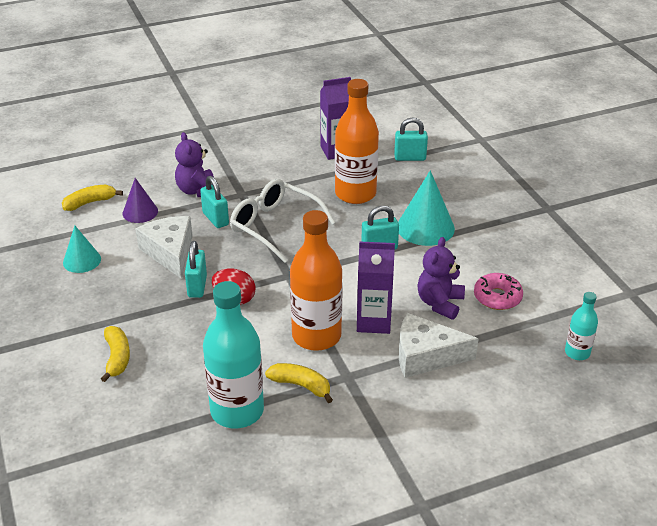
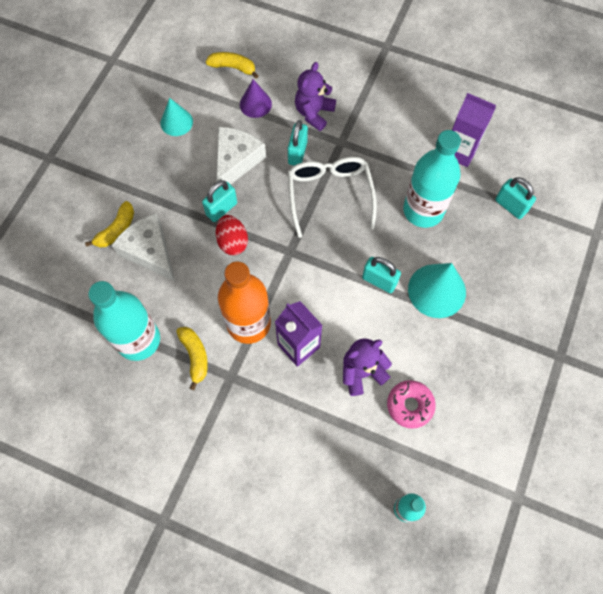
camera: 45 degrees right, 30 degrees up
orange bottle [335,79,379,204] -> turquoise bottle [403,130,461,228]
white cheese [399,313,479,378] -> white cheese moved to [112,214,175,281]

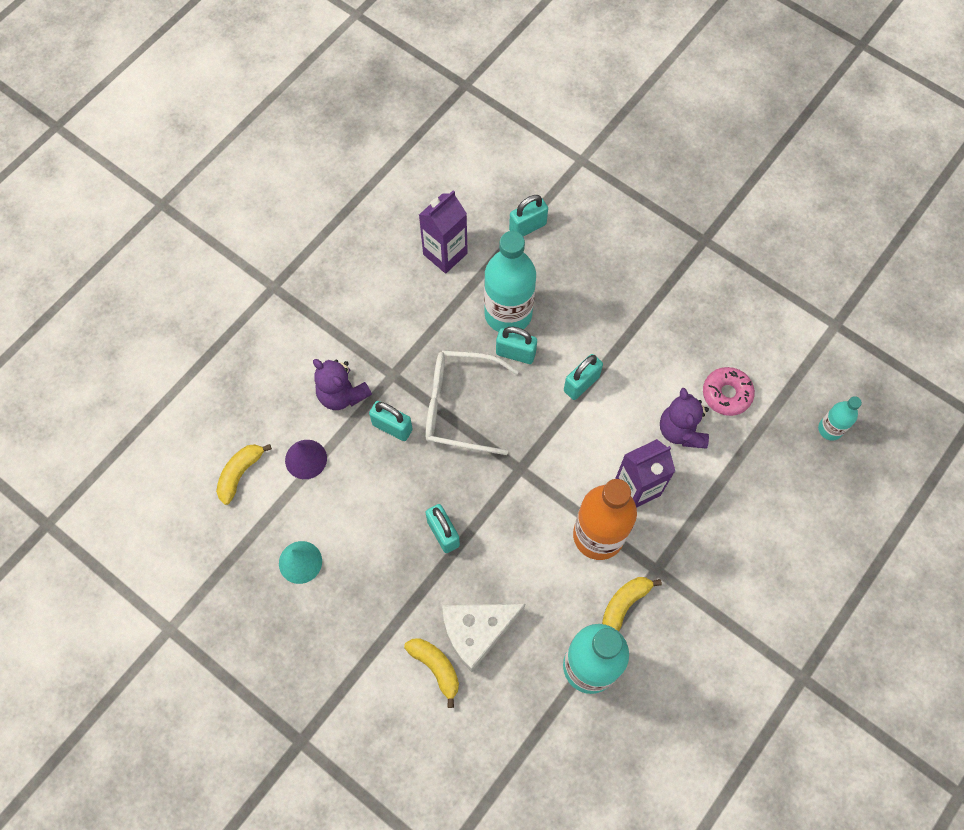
camera: 75 degrees left, 0 degrees up
yellow banana [177,327,208,390] -> yellow banana turned 45 degrees counterclockwise [602,577,662,631]
white cheese [216,127,266,184] -> none
red egg [216,215,248,255] -> none
turquoise cone [408,263,466,318] -> none
none -> turquoise padlock [496,327,537,364]

